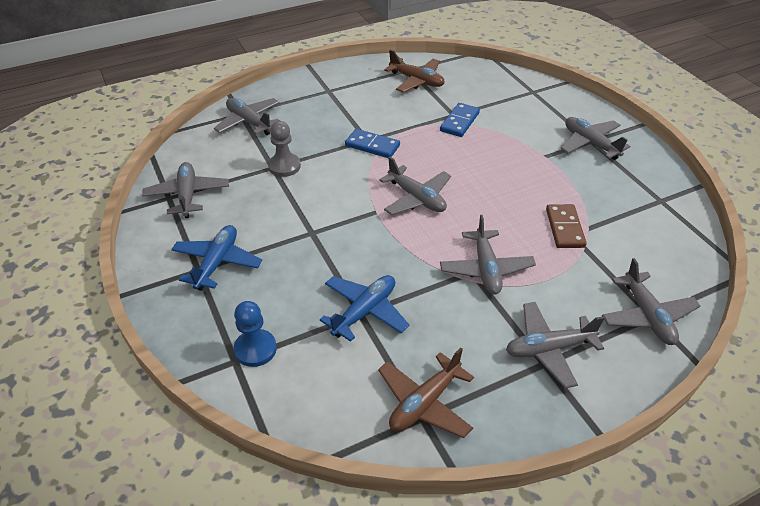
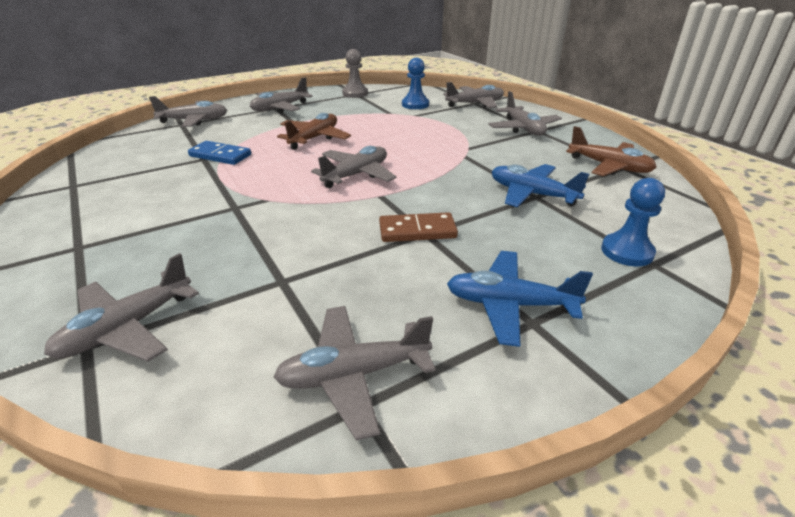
camera: 95 degrees left, 10 degrees down
grey pawn [268,121,301,177] -> grey pawn moved to [342,49,368,98]
blue domino [345,129,400,158] -> none
brown plane [384,50,445,92] -> brown plane moved to [277,113,351,150]
grey plane [440,215,536,294] -> grey plane moved to [149,96,227,127]
brown domino [546,204,587,248] -> brown domino moved to [379,212,458,242]
none -> blue pawn [402,58,429,109]

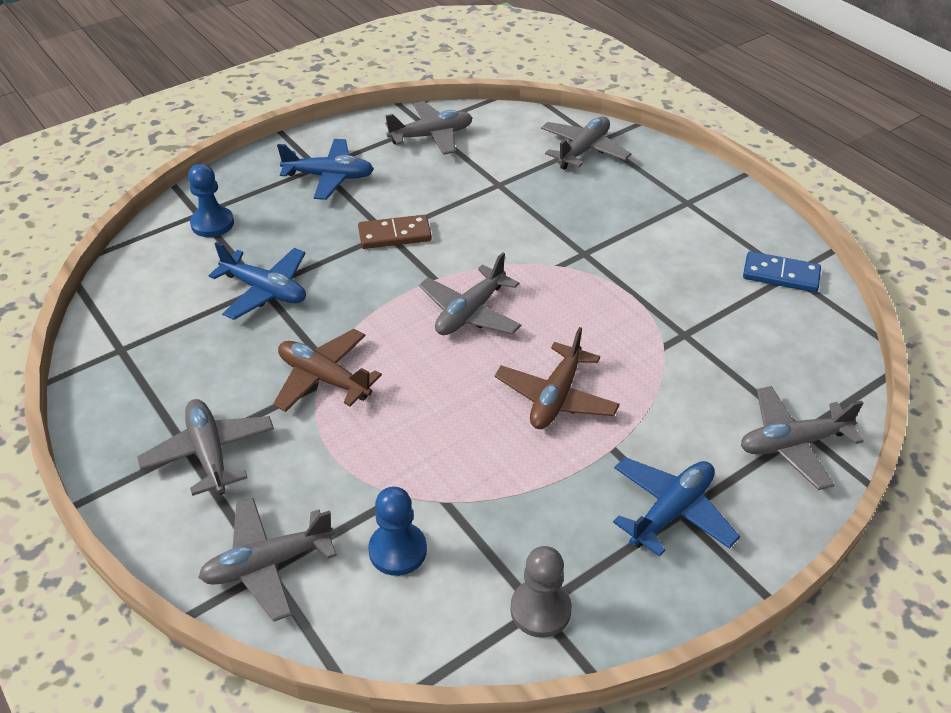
camera: 175 degrees right, 10 degrees up
blue domino [188,141,251,165] -> blue domino moved to [743,251,821,292]
grey plane [250,77,313,113] -> blue plane [613,457,740,557]
brown plane [566,126,657,176] -> brown plane moved to [273,329,382,412]

